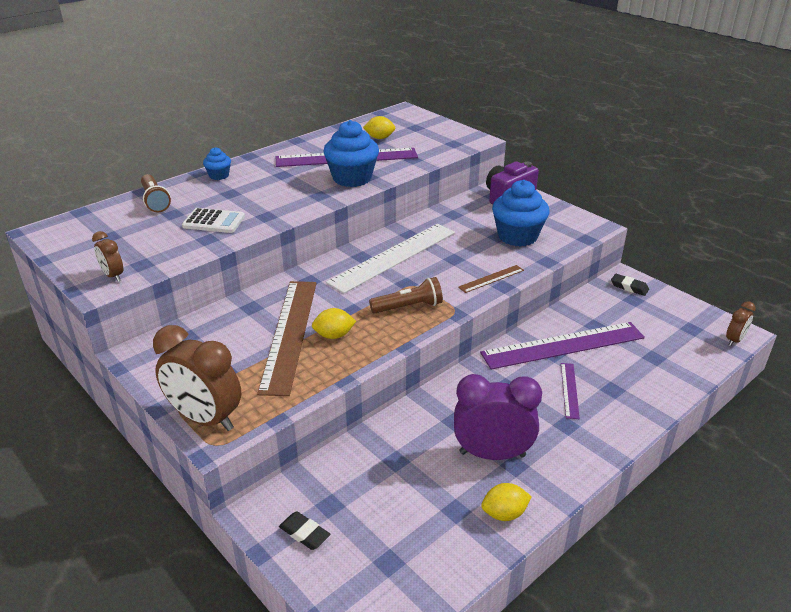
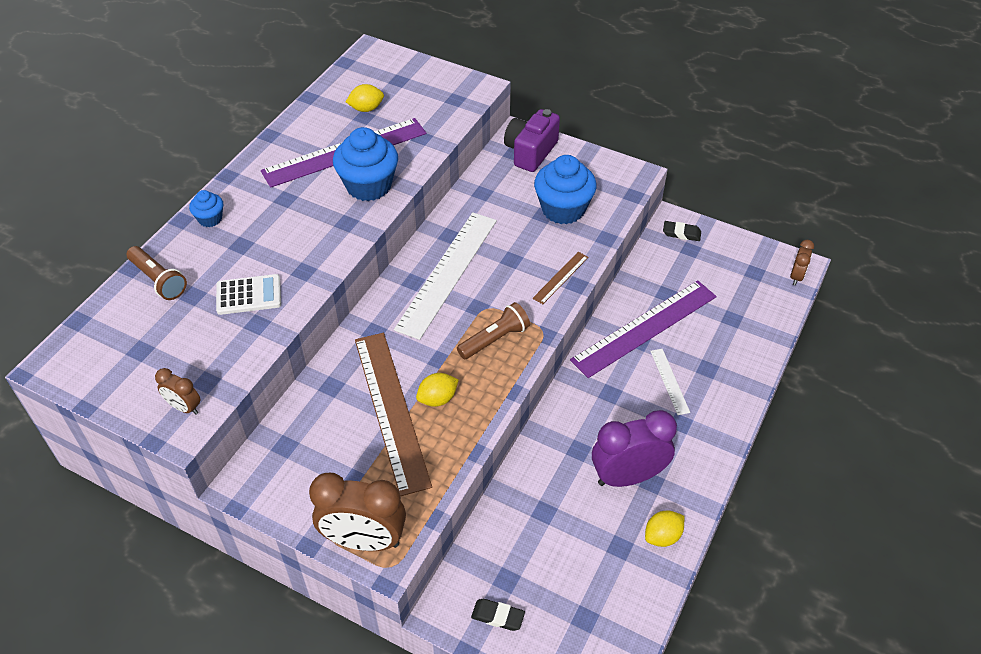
camera: 20 degrees left, 15 degrees up
purple ruler [561,363,580,419] -> white ruler [650,349,690,415]

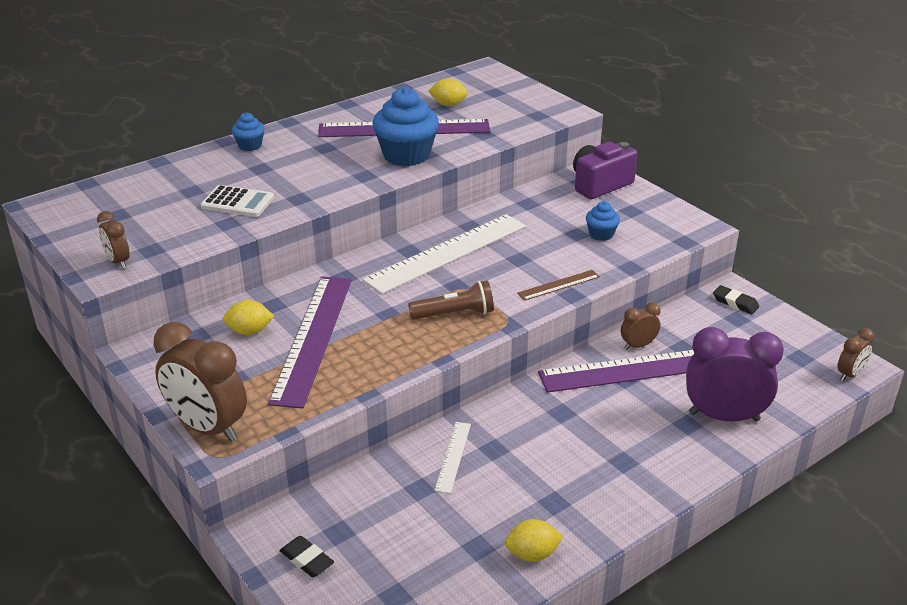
camera: 25 degrees right, 15 degrees down
brown flashlight [127,246,187,300] -> none
brown ruler [355,333,432,496] -> purple ruler [268,277,352,409]
yellow lemon [416,373,459,407] -> yellow lemon moved to [223,300,274,335]
blue cupcake [534,155,597,224] -> blue cupcake [586,201,620,241], size x0.50
purple clock [592,410,677,487] -> purple clock moved to [686,327,784,422]
white ruler [650,349,690,415] -> white ruler moved to [434,422,471,494]
none -> brown clock [621,303,661,350]

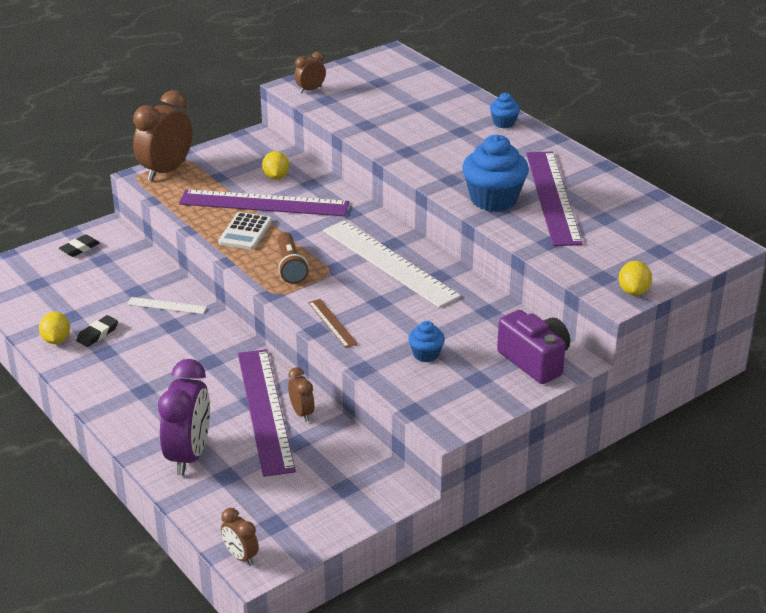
camera: 90 degrees right, 0 degrees up
white calculator [201,185,274,217] -> white calculator moved to [218,212,272,250]
yellow lemon [429,78,468,106] -> yellow lemon moved to [619,261,652,295]
black eraser [713,285,759,314] -> black eraser moved to [76,315,118,347]

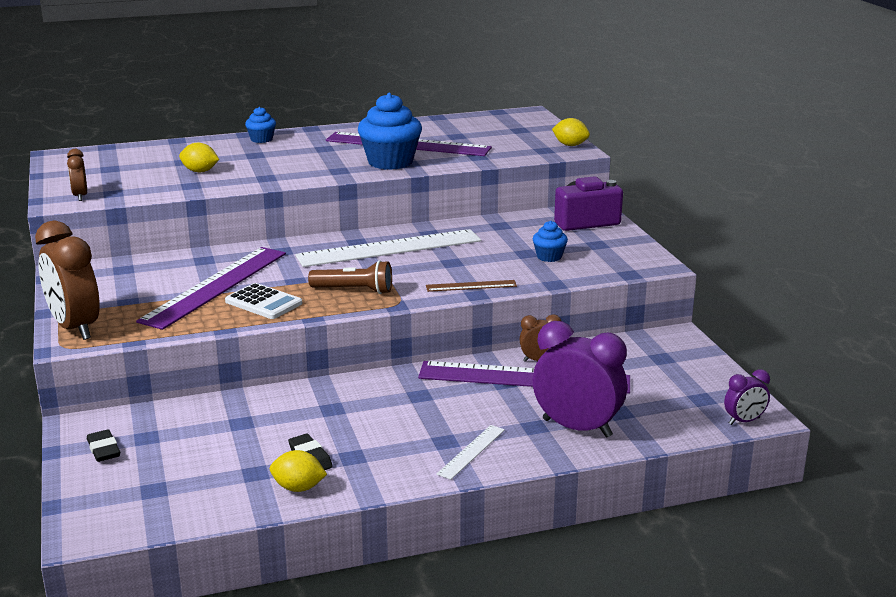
camera: 70 degrees left, 10 degrees down
white ruler [127,297,207,314] -> white ruler moved to [436,425,505,480]
brown clock [221,508,259,566] -> purple clock [724,369,770,425]
yellow lemon [262,151,289,180] -> yellow lemon moved to [179,143,219,172]

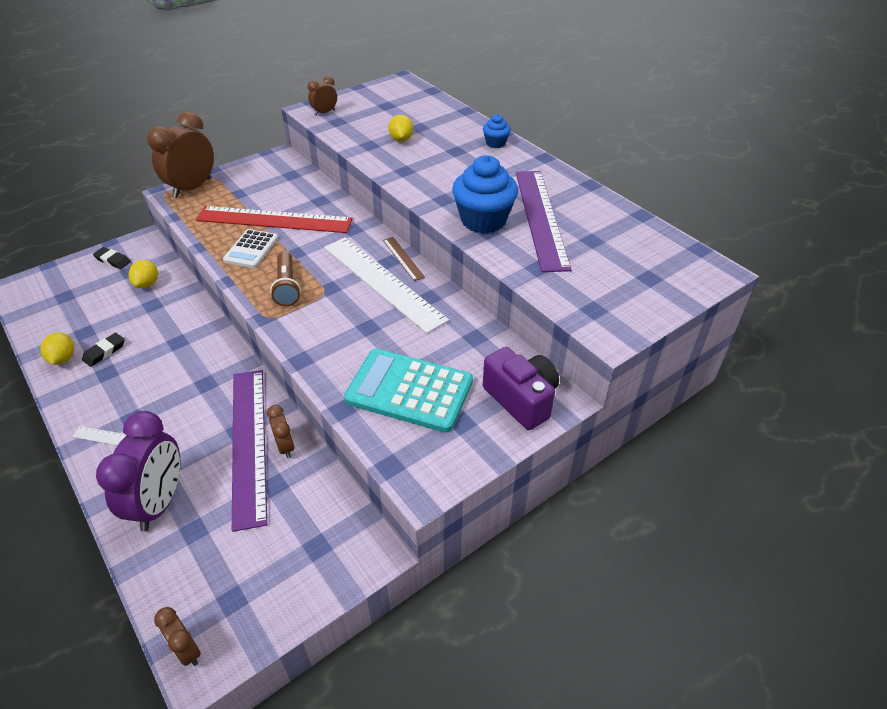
camera: 70 degrees right, 20 degrees up
black eraser [87,429,120,462] -> black eraser turned 75 degrees clockwise [93,247,131,269]
purple ruler [136,247,286,330] -> red ruler [196,206,352,233]
brown ruler [426,280,517,292] -> brown ruler moved to [383,237,425,281]
blue cupcake [533,221,568,262] -> turquoise calculator [344,349,473,433]
yellow lemon [552,118,590,146] -> yellow lemon moved to [129,260,158,288]
purple clock [724,369,770,425] -> brown clock [154,607,201,666]

